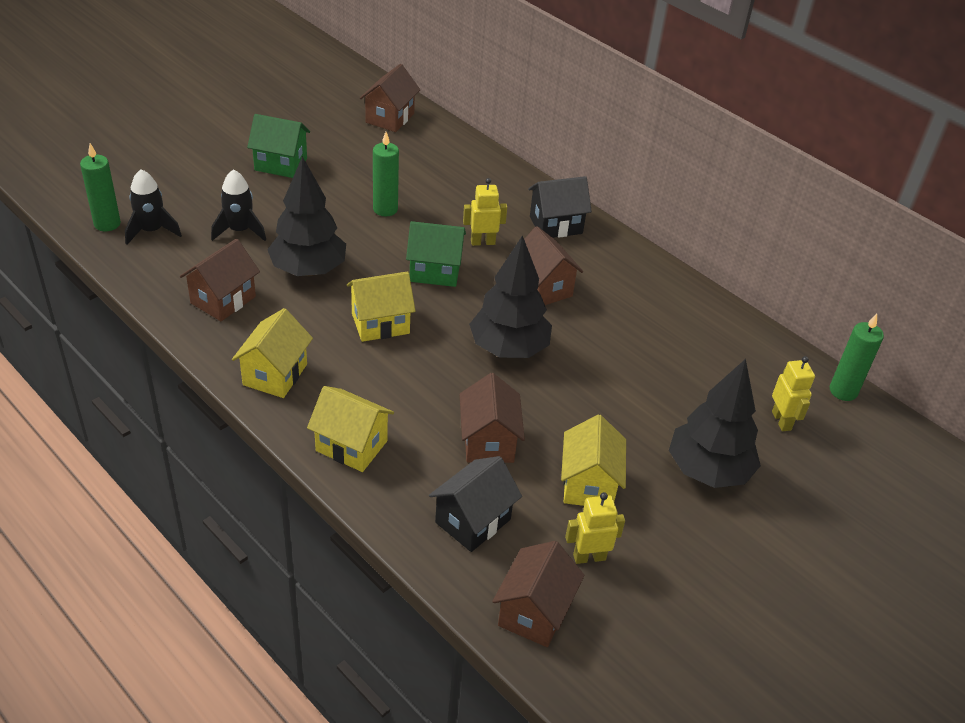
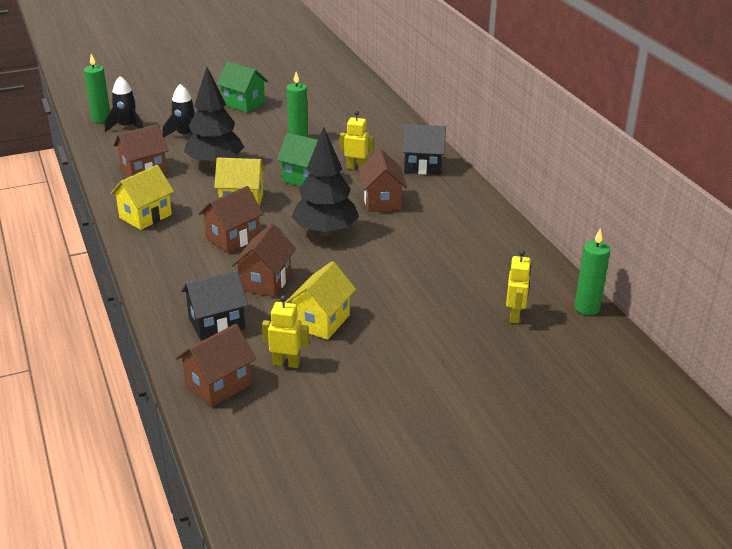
camera: 25 degrees right, 10 degrees down
yellow house [307,386,394,472] -> none
brown house [360,64,420,132] -> brown house moved to [199,186,264,253]
black tree [669,359,761,488] -> none

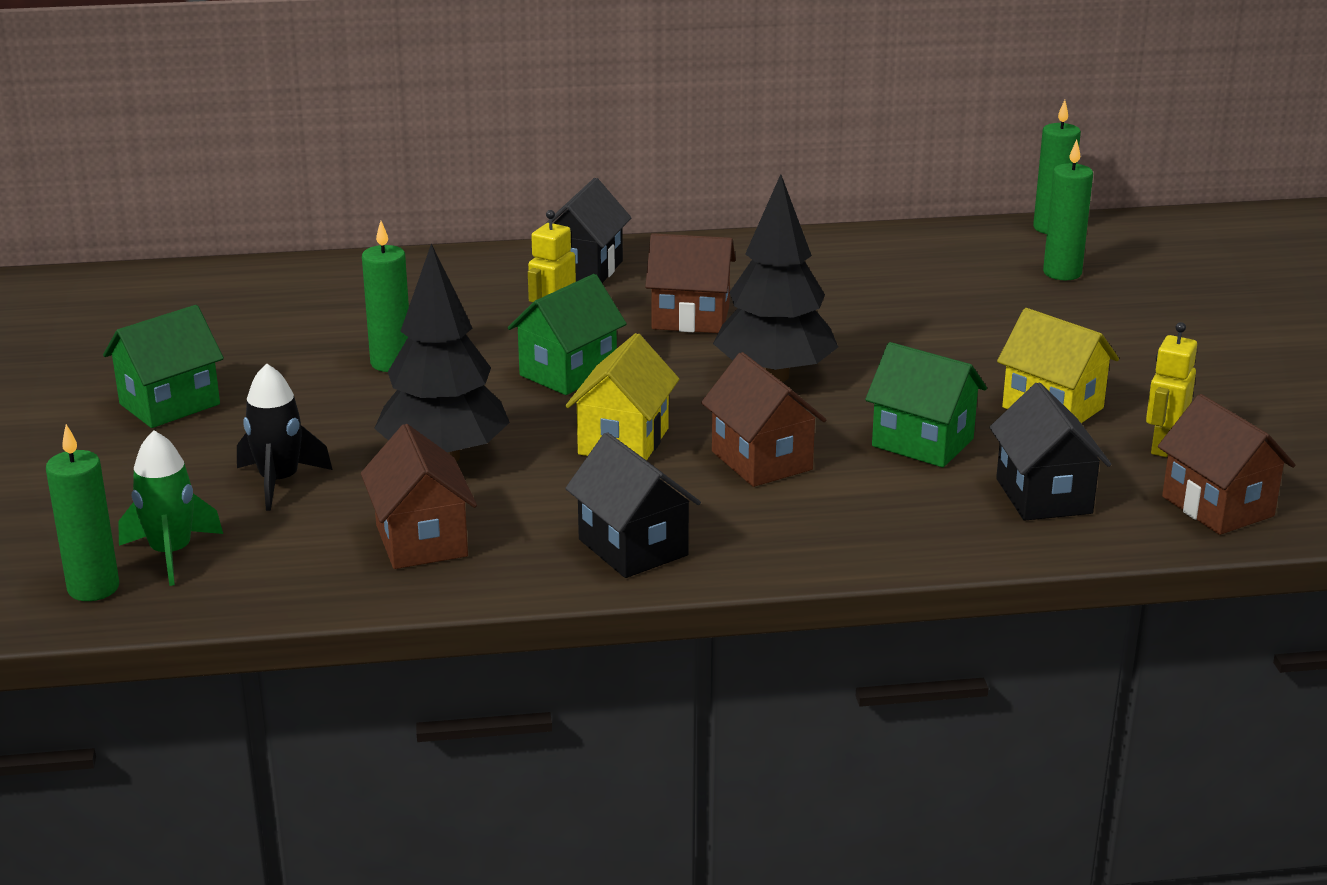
camera: 75 degrees left, 5 degrees down
black rocket [105,76,143,132] -> green rocket [118,431,223,586]
yellow house [110,165,174,230] -> black house [565,432,701,578]
brown house [232,224,296,297] -> green house [865,342,987,467]
yellow robot [506,250,531,323] -> green candle [1043,140,1093,280]

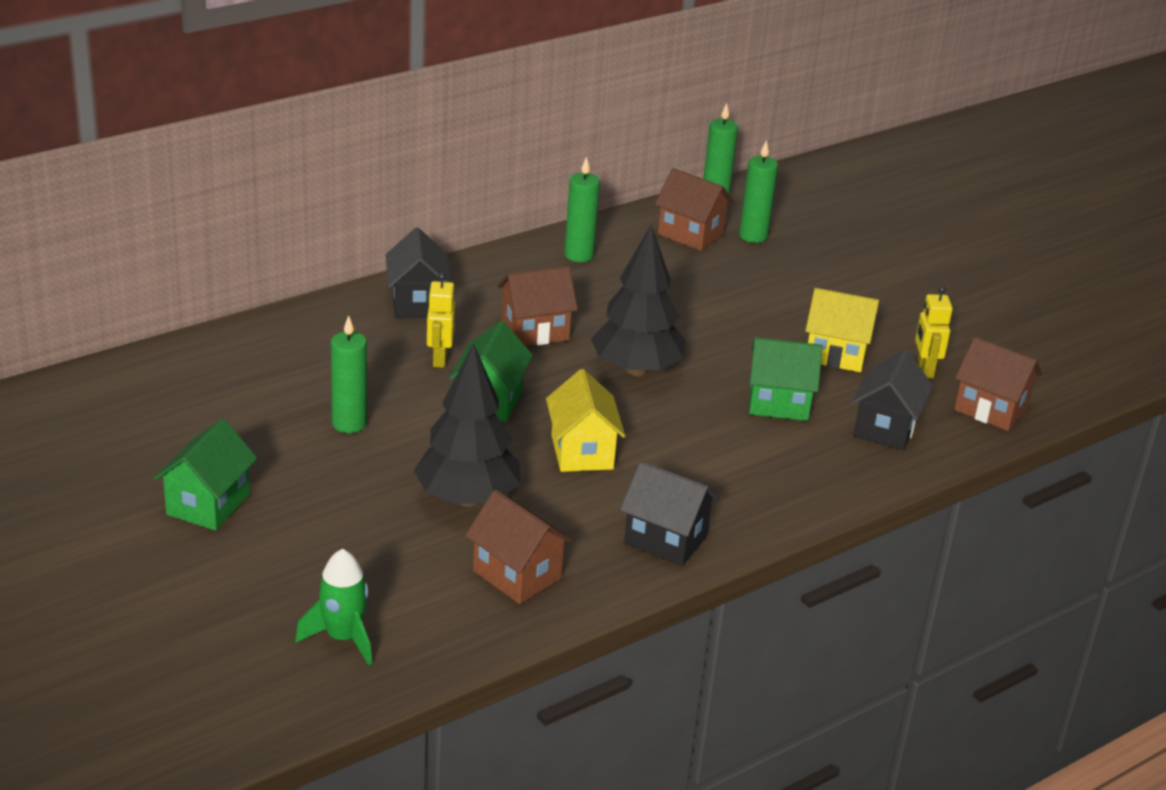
camera: 30 degrees left, 5 degrees up
green candle [46,424,119,601] -> green candle moved to [564,157,600,262]
black rocket [237,363,332,511] -> none
brown house [701,352,826,487] -> brown house moved to [655,168,734,251]
black house [990,382,1111,521] -> black house turned 60 degrees clockwise [852,349,933,450]

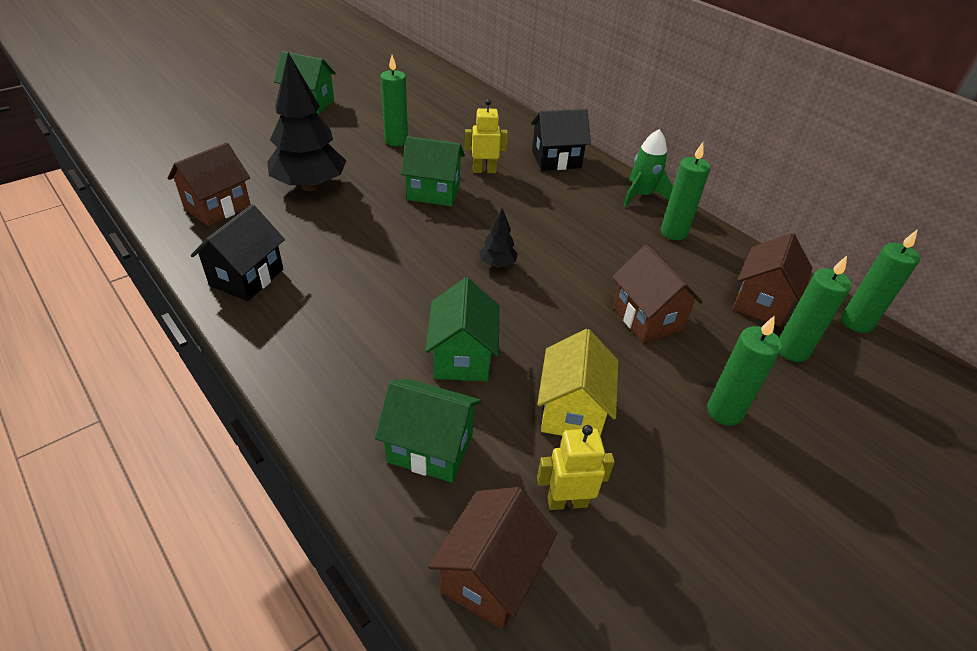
camera: 85 degrees right, 10 degrees up
green rocket [295,549,372,665] -> green rocket moved to [623,129,673,207]
brown house [497,266,578,346] -> brown house moved to [612,245,703,343]
yellow house [546,369,625,472] -> none
black tree [591,225,686,376] -> black tree [479,208,518,267], size x0.45
black house [852,349,933,450] -> green house [375,379,482,483]
none -> green candle [707,315,782,426]

